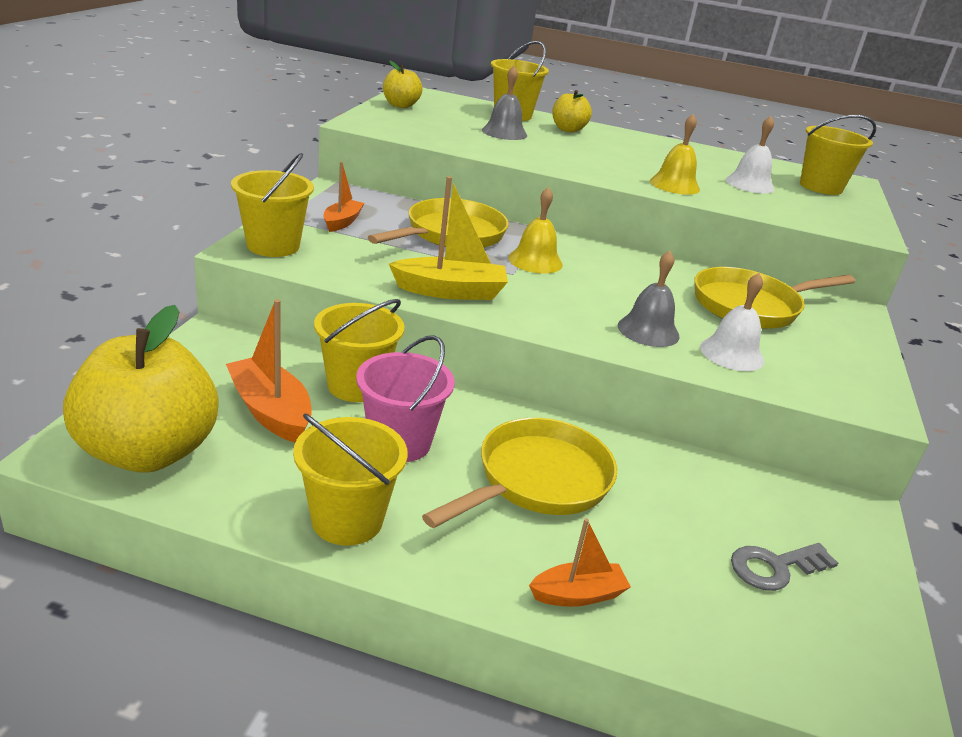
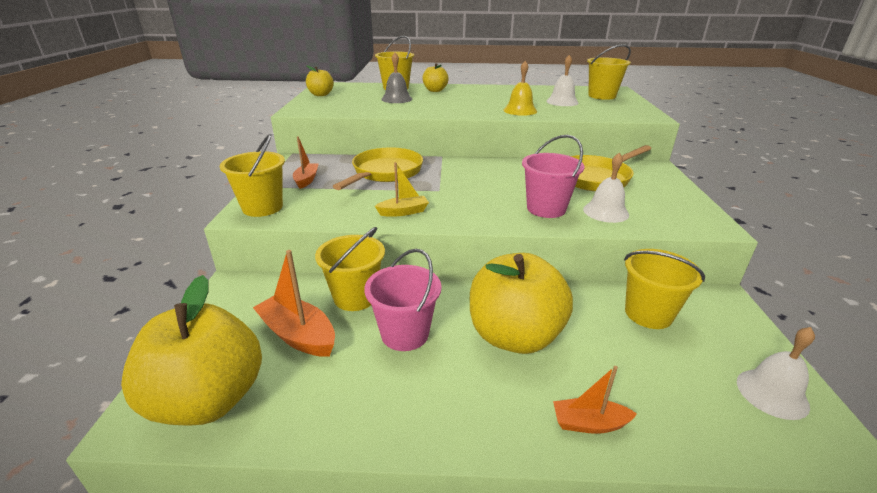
camera: 10 degrees left, 0 degrees up
yellow bucket [293,414,408,546] -> yellow bucket moved to [624,249,705,329]
yellow boat [389,176,508,300] -> yellow boat [375,162,429,217], size x0.62
yellow pan [422,418,617,528] -> yellow apple [470,253,573,354]
yellow bell [508,187,563,274] -> none
orange boat [529,518,631,607] -> orange boat turned 150 degrees counterclockwise [553,366,637,434]
grey bell [618,251,680,347] -> pink bucket [522,135,585,218]
grey key [731,543,838,591] -> none
none -> white bell [737,327,815,420]

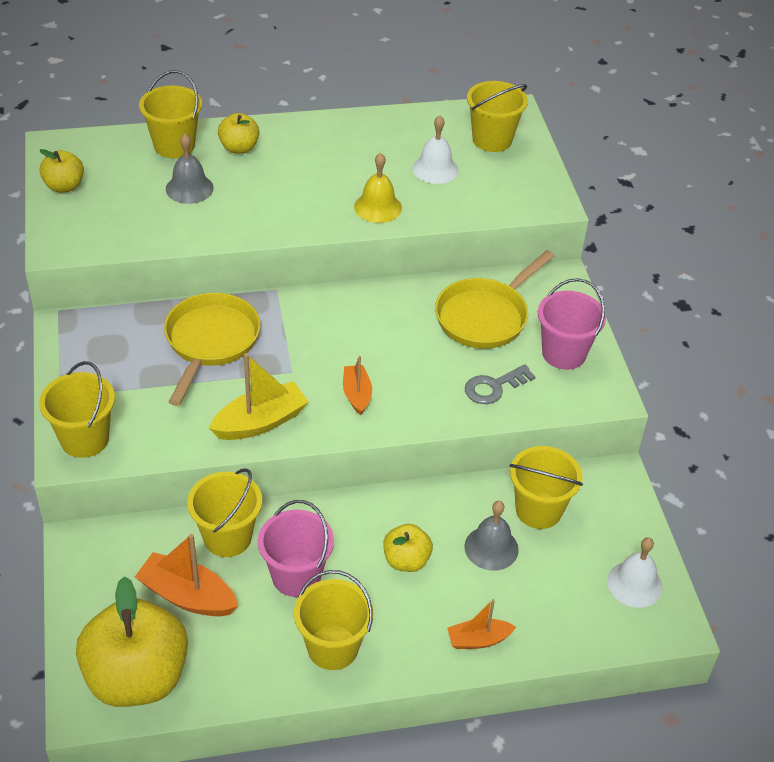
camera: 15 degrees left, 15 degrees up
orange boat [293,136,319,189] -> orange boat moved to [343,356,372,415]
yellow boat [375,162,429,217] -> yellow boat [209,353,309,440], size x1.61
yellow apple [470,253,573,354] -> yellow apple [383,524,433,572], size x0.50
pink bucket [522,135,585,218] -> pink bucket moved to [538,278,606,370]
white bell [583,153,629,223] -> grey key [465,364,536,404]
none -> yellow bucket [294,570,373,670]
none -> grey bell [464,501,519,571]

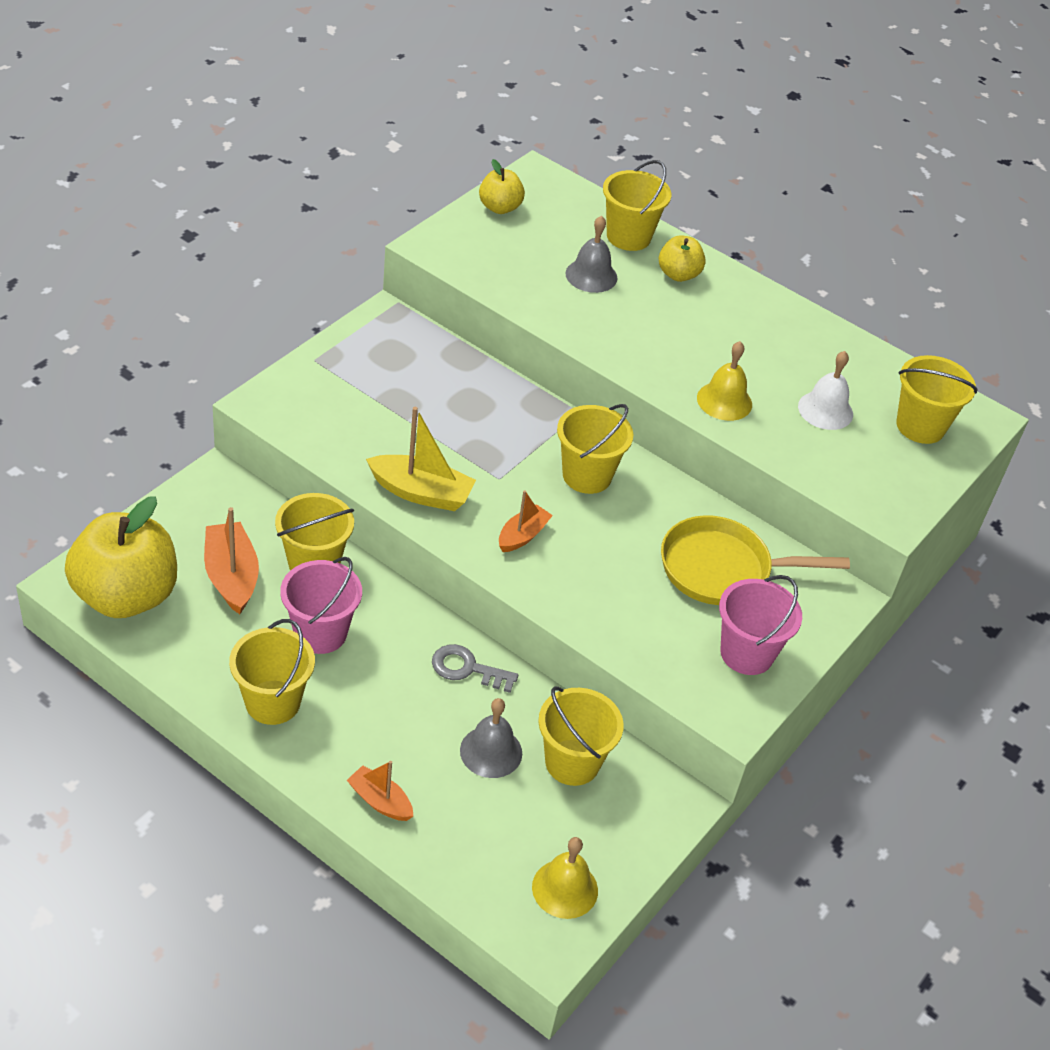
camera: 45 degrees right, 0 degrees up
yellow bucket [39,361,115,458] -> yellow bucket moved to [557,404,633,494]
yellow pan [164,293,260,406] -> none
yellow apple [383,524,433,572] -> none
grey key [465,364,536,404] -> grey key moved to [432,644,518,693]
white bell [607,537,663,608] -> yellow bell [532,837,598,919]

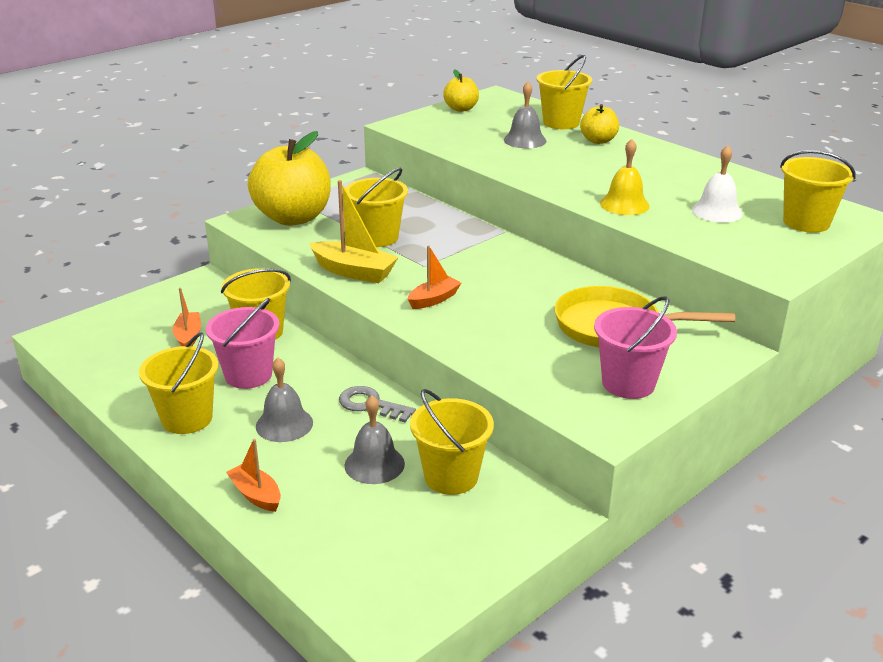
camera: 15 degrees right, 15 degrees down
yellow apple [65,496,177,618] -> yellow apple moved to [248,131,331,226]
orange boat [204,507,259,614] -> orange boat [173,288,201,346], size x0.62
yellow bell [532,837,598,919] -> none
yellow bucket [557,404,633,494] -> yellow bucket moved to [345,168,408,247]
none -> grey bell [256,358,313,442]

